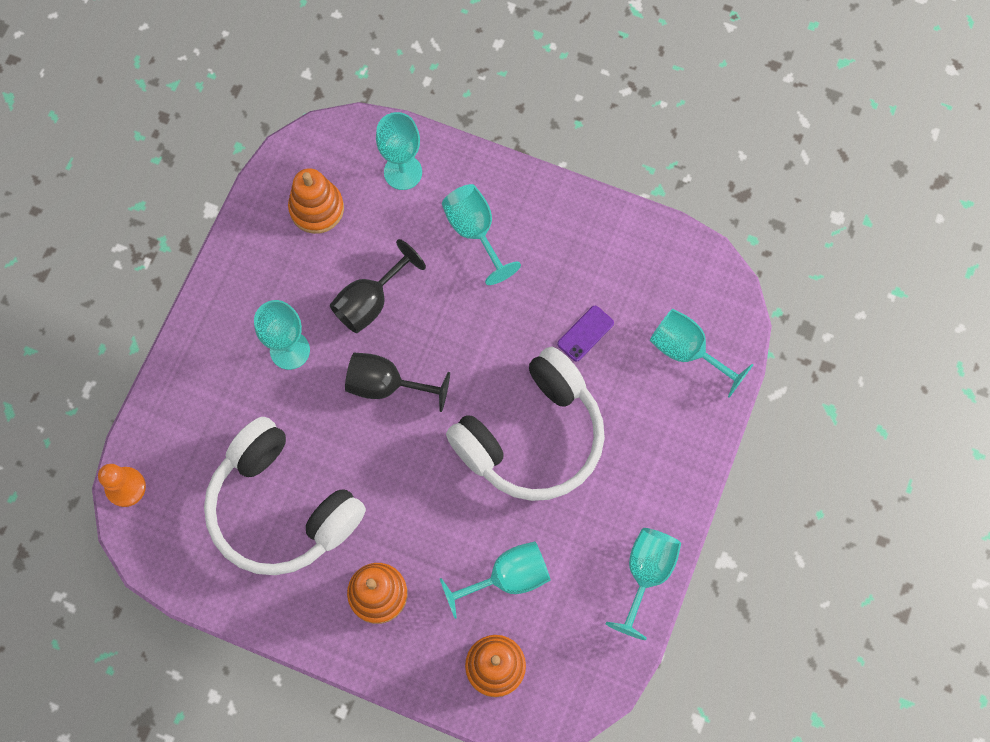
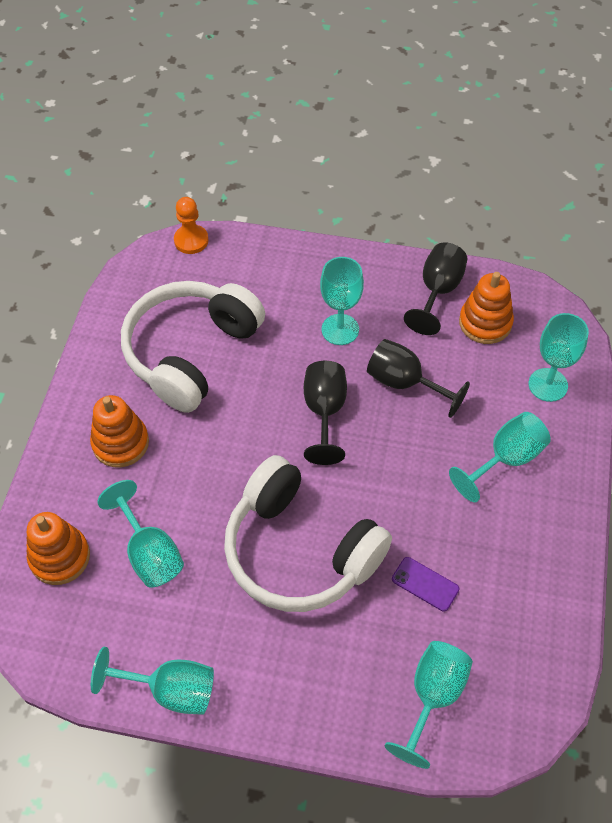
camera: 80 degrees right, 15 degrees down
none -> black goblet [404,242,468,335]

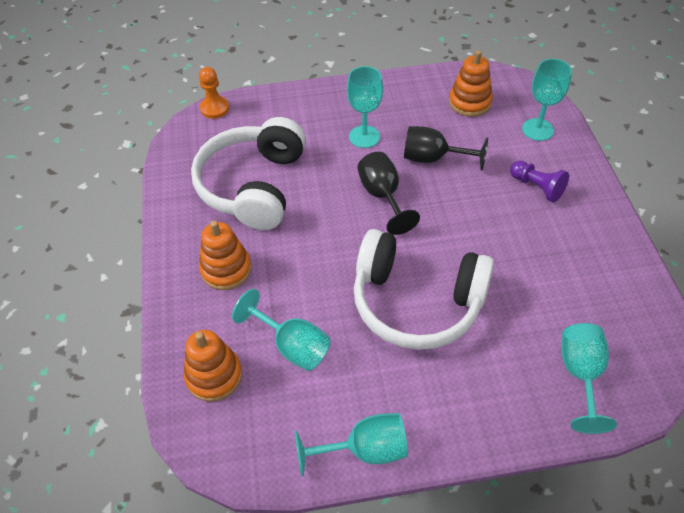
camera: 20 degrees left, 5 degrees down
purple phone [392,557,459,612] -> none
black goblet [404,242,468,335] -> none
turquoise goblet [449,412,551,502] -> purple pawn [510,160,569,203]

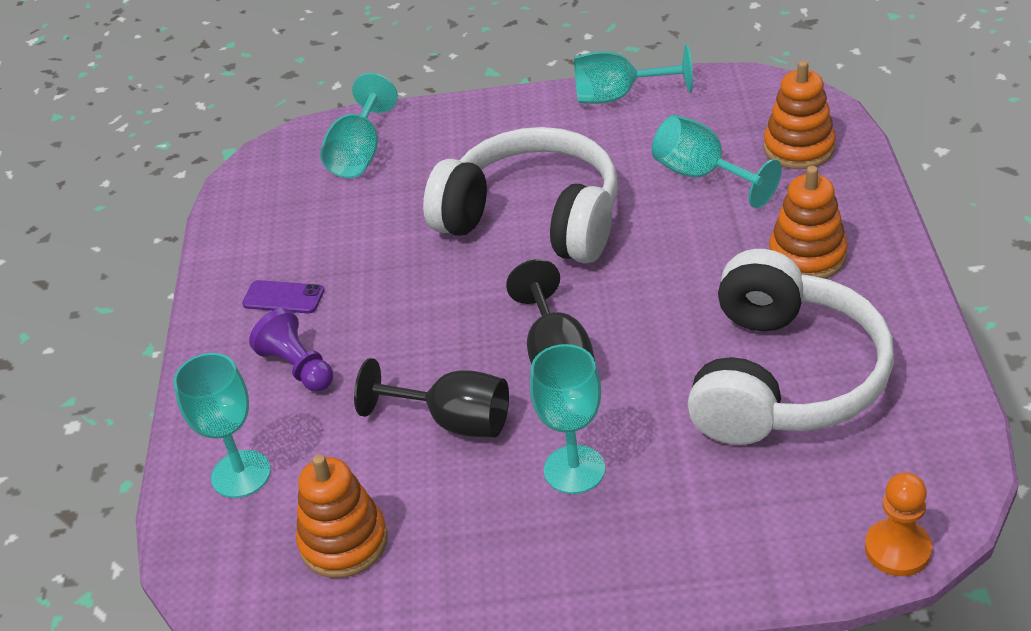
camera: 170 degrees left, 10 degrees down
none -> purple phone [242,280,324,313]

